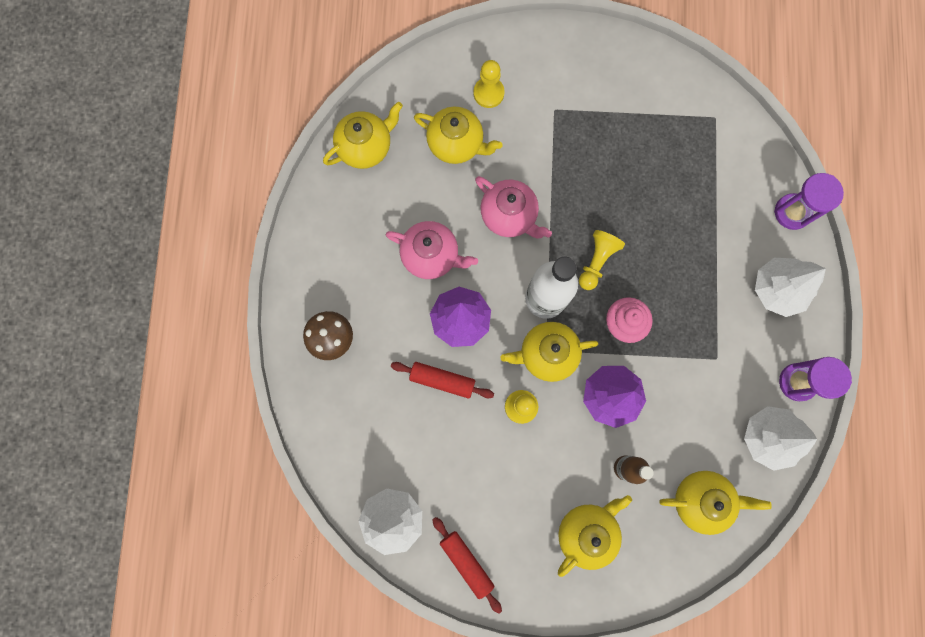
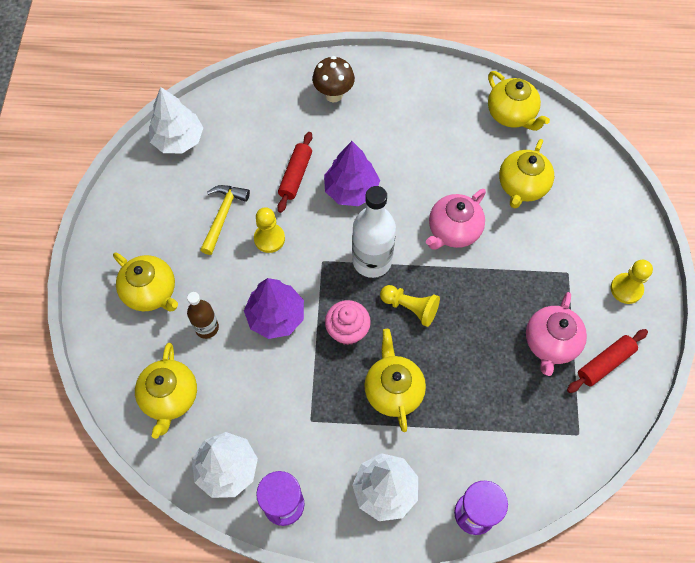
camera: 90 degrees right, 15 degrees down
pink teapot [385,221,478,279] -> pink teapot moved to [526,292,587,376]
red rolling pin [432,517,502,614] -> red rolling pin moved to [567,329,648,393]
yellow pawn [473,60,505,108] -> yellow pawn moved to [611,260,653,304]
yellow teapot [500,322,598,382] -> yellow teapot moved to [364,329,426,432]
none -> yellow hammer [200,185,250,255]

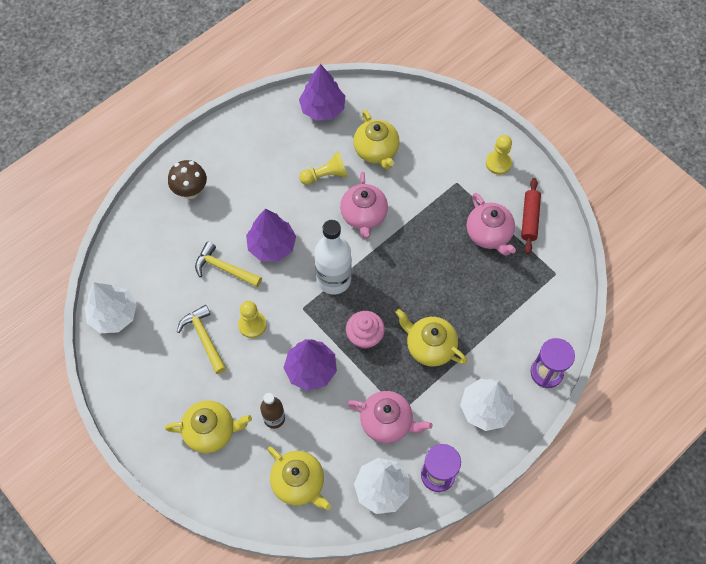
camera: 45 degrees left, 0 degrees up
red rolling pin [277,132,312,213] -> yellow hammer [195,242,262,287]
yellow pawn [380,285,440,327] -> yellow pawn moved to [299,151,347,185]
yellow teapot [488,71,550,131] -> purple tree [299,64,345,121]
none -> pink teapot [347,391,433,443]

